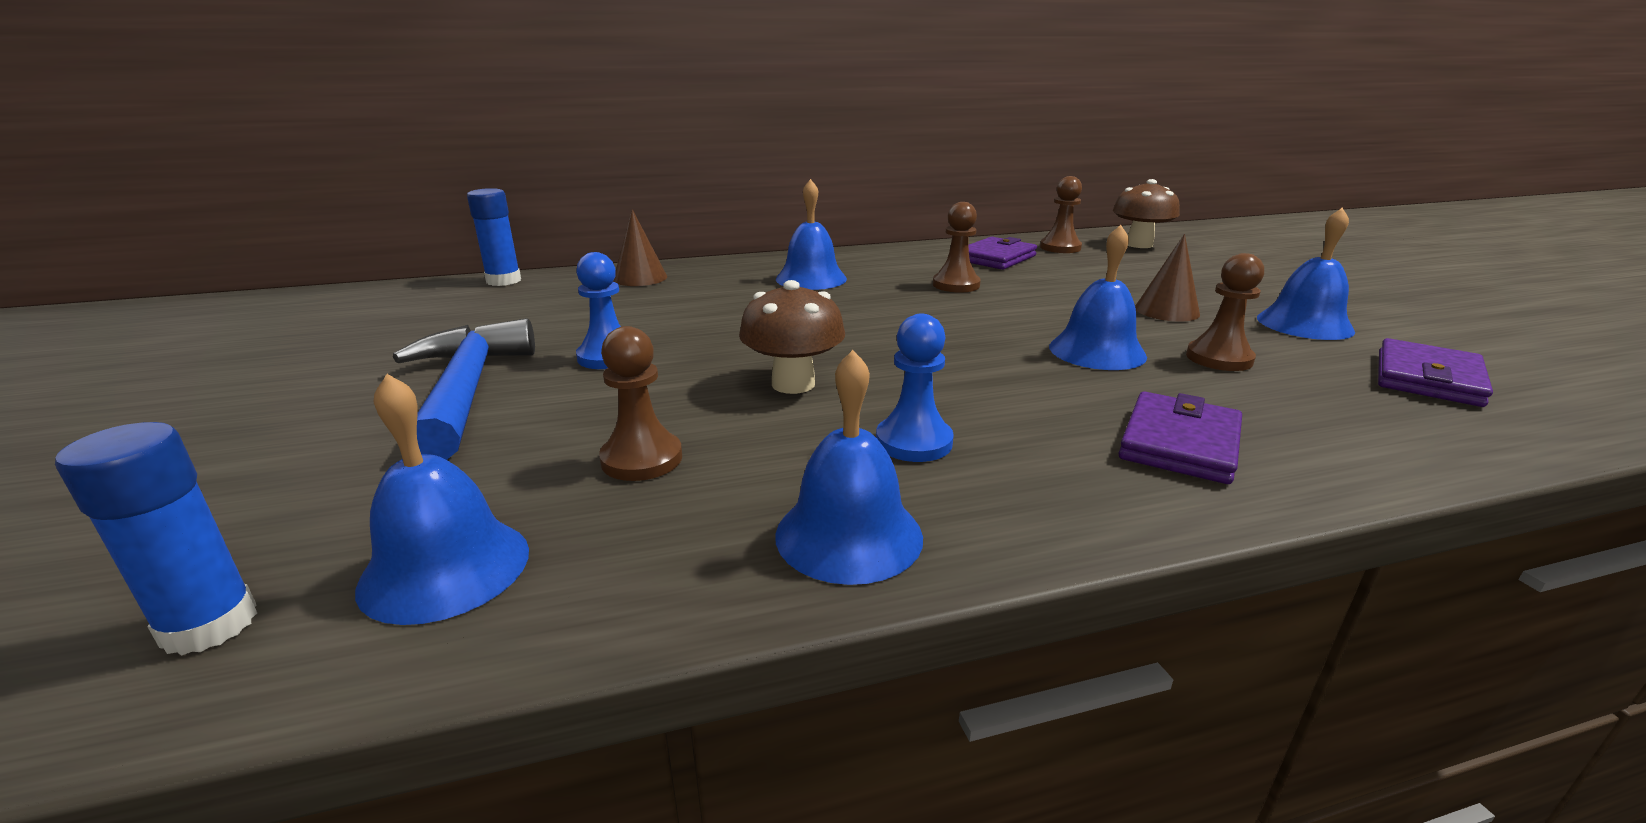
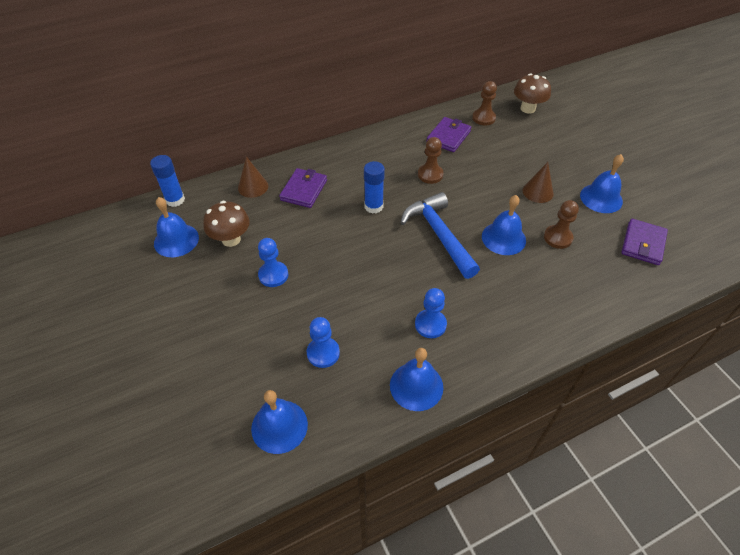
camera: 10 degrees left, 25 degrees up
blue glue stick [55,422,257,656] -> blue glue stick moved to [364,161,385,214]
blue hammer [393,318,535,460] -> blue hammer moved to [400,192,480,279]
brown pawn [599,326,682,481] -> blue pawn [307,317,340,368]
brown mushroom [739,280,845,394] -> brown mushroom moved to [203,201,250,247]
blue bell [776,179,847,290] -> blue bell moved to [154,197,199,257]
purple wallet [1118,391,1242,484] -> purple wallet moved to [279,168,327,208]

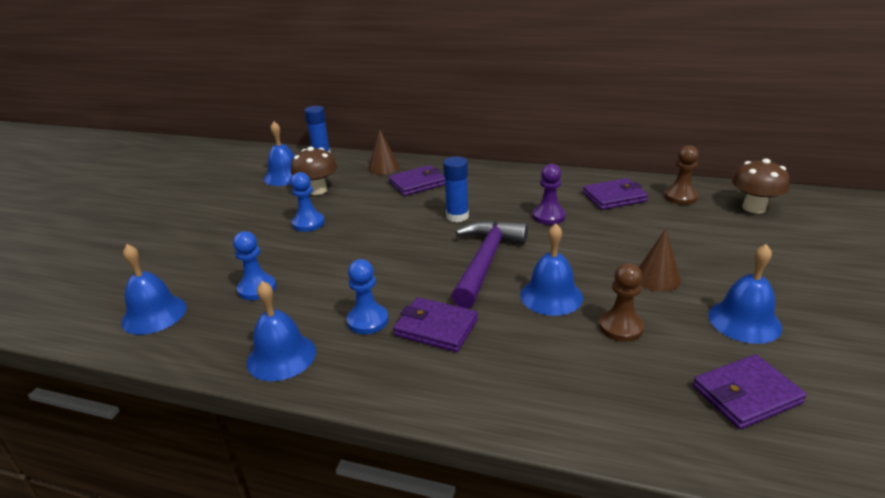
camera: 45 degrees right, 20 degrees down
blue hammer [400,192,480,279] -> purple hammer [451,220,528,308]
brown pawn [418,137,444,184] -> purple pawn [533,164,566,225]
none -> purple wallet [393,297,478,352]

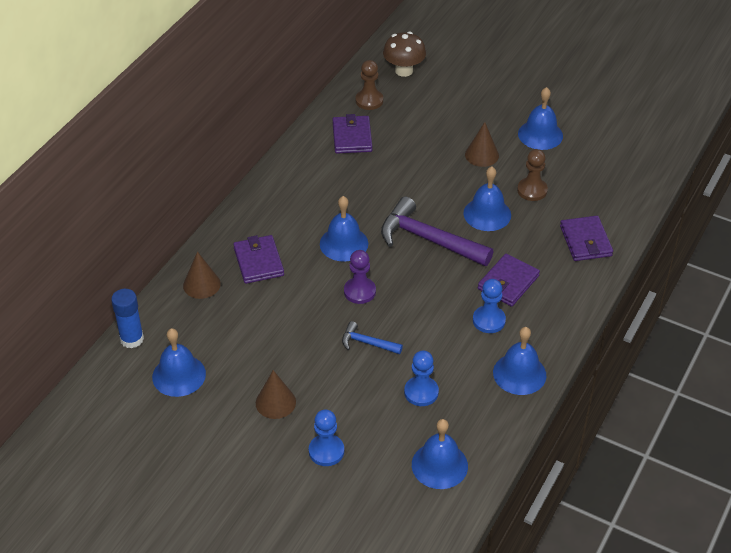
camera: 80 degrees left, 15 degrees up
brown mushroom [291,147,337,195] -> none
blue pawn [291,172,325,232] -> blue pawn moved to [309,410,344,466]
blue glue stick [443,157,469,222] -> blue bell [320,196,368,262]
purple pawn [533,164,566,225] -> purple pawn moved to [344,250,376,304]
purple wallet [693,354,807,429] -> purple wallet moved to [560,216,613,261]
none -> brown cone [256,370,296,419]
none -> blue hammer [342,321,403,354]

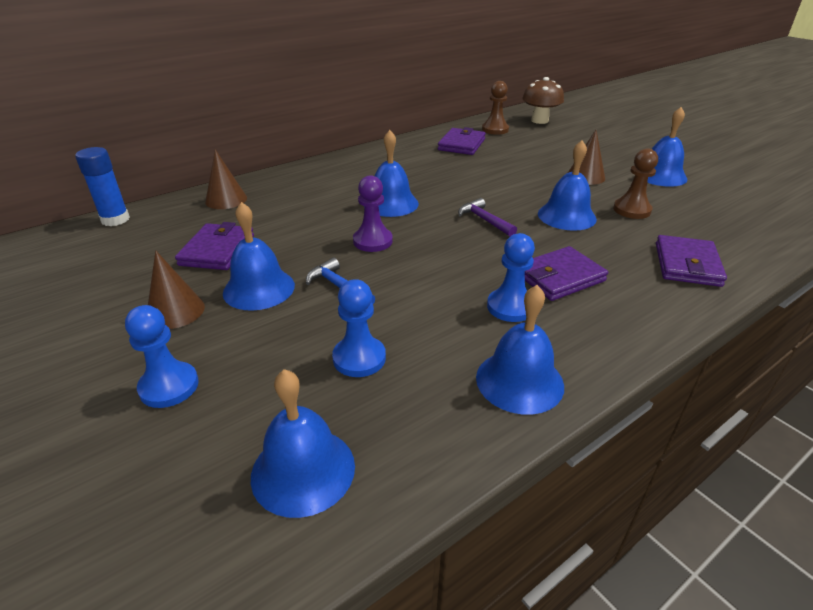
camera: 25 degrees right, 10 degrees down
blue bell [152,328,206,397] -> blue bell moved to [223,202,295,311]
purple wallet [233,235,284,284] -> purple wallet moved to [175,222,254,270]
purple hammer [381,197,494,266] -> purple hammer [458,198,517,236], size x0.49

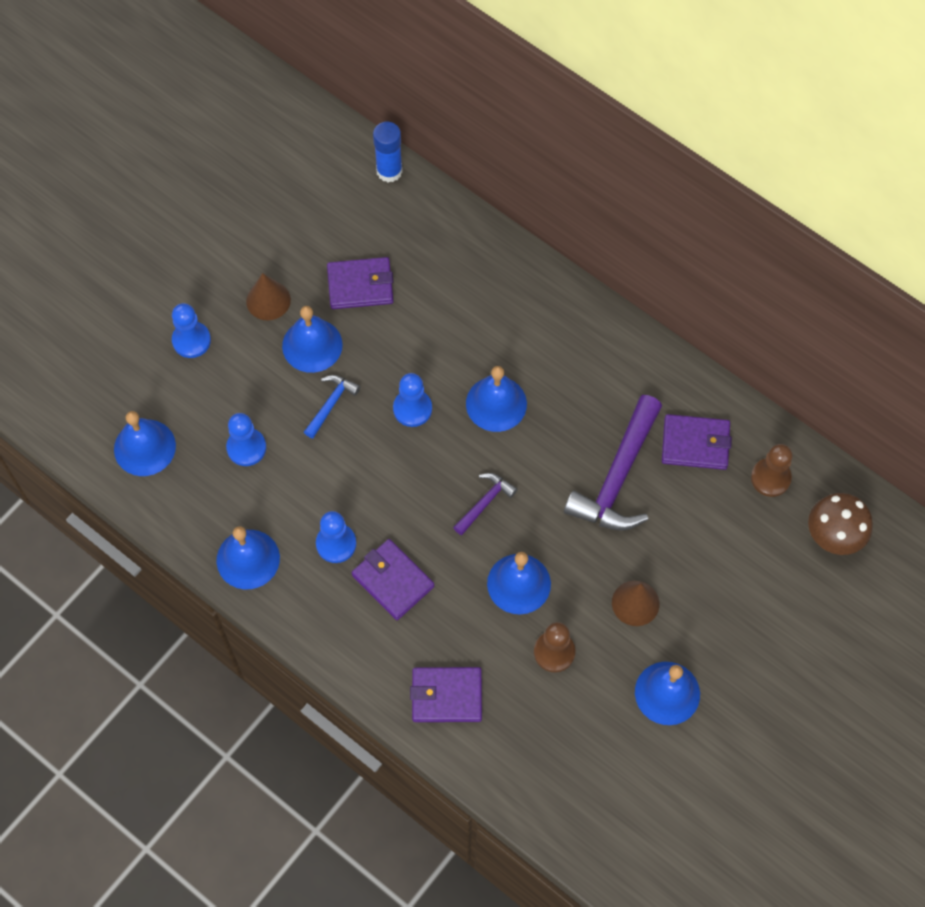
camera: 75 degrees right, 30 degrees up
brown cone [205,150,247,209] -> none
purple pawn [353,175,393,252] -> blue pawn [393,373,432,427]
none -> purple hammer [564,395,662,530]

